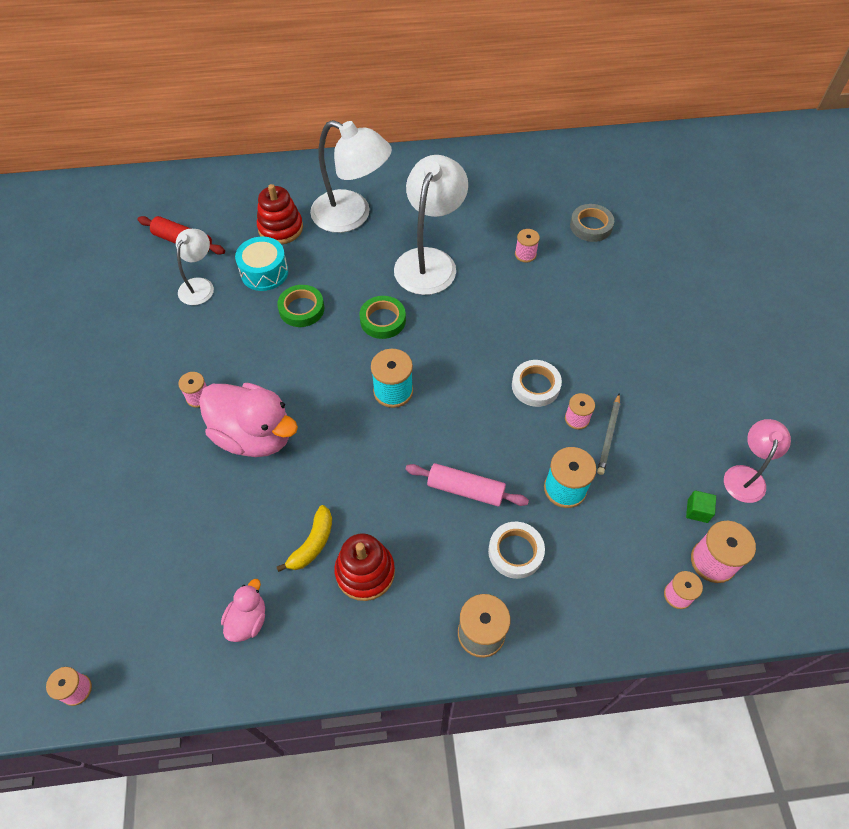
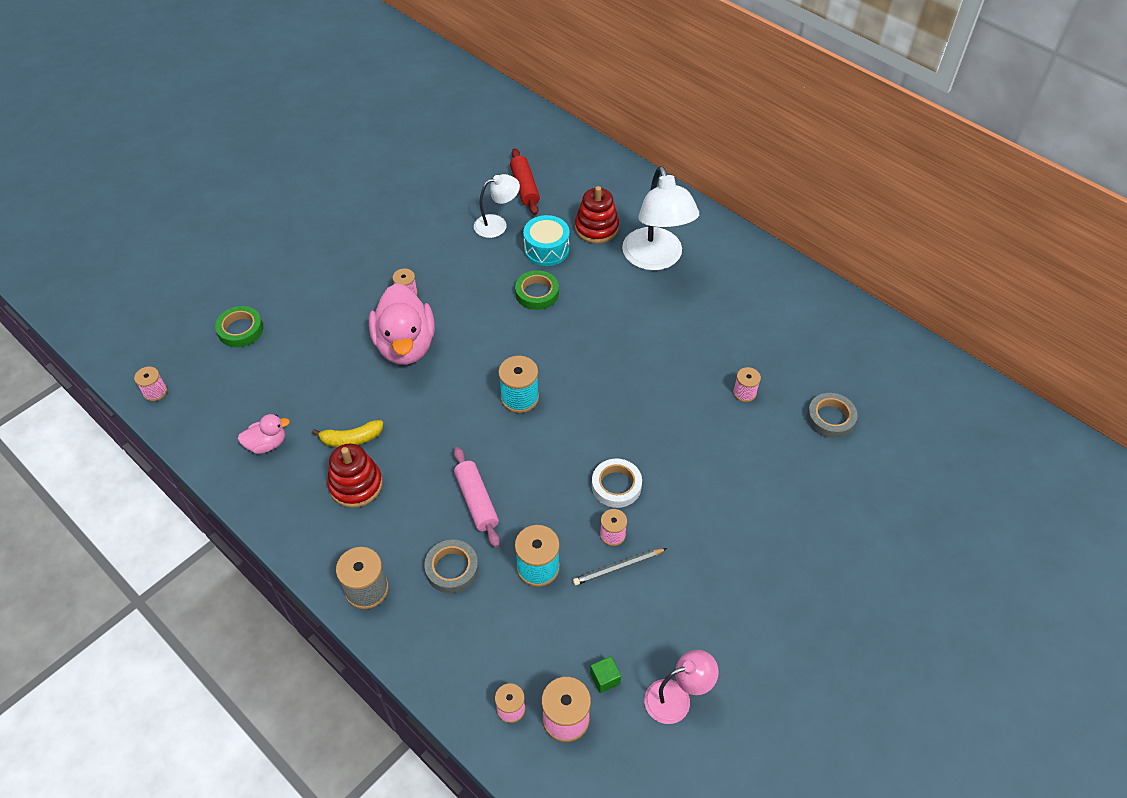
camera: 50 degrees right, 5 degrees down
green tape [359,296,406,339] -> green tape moved to [215,306,263,347]
white lamp [394,155,468,295] -> none
white tape [488,522,545,579] -> grey tape [424,540,479,593]

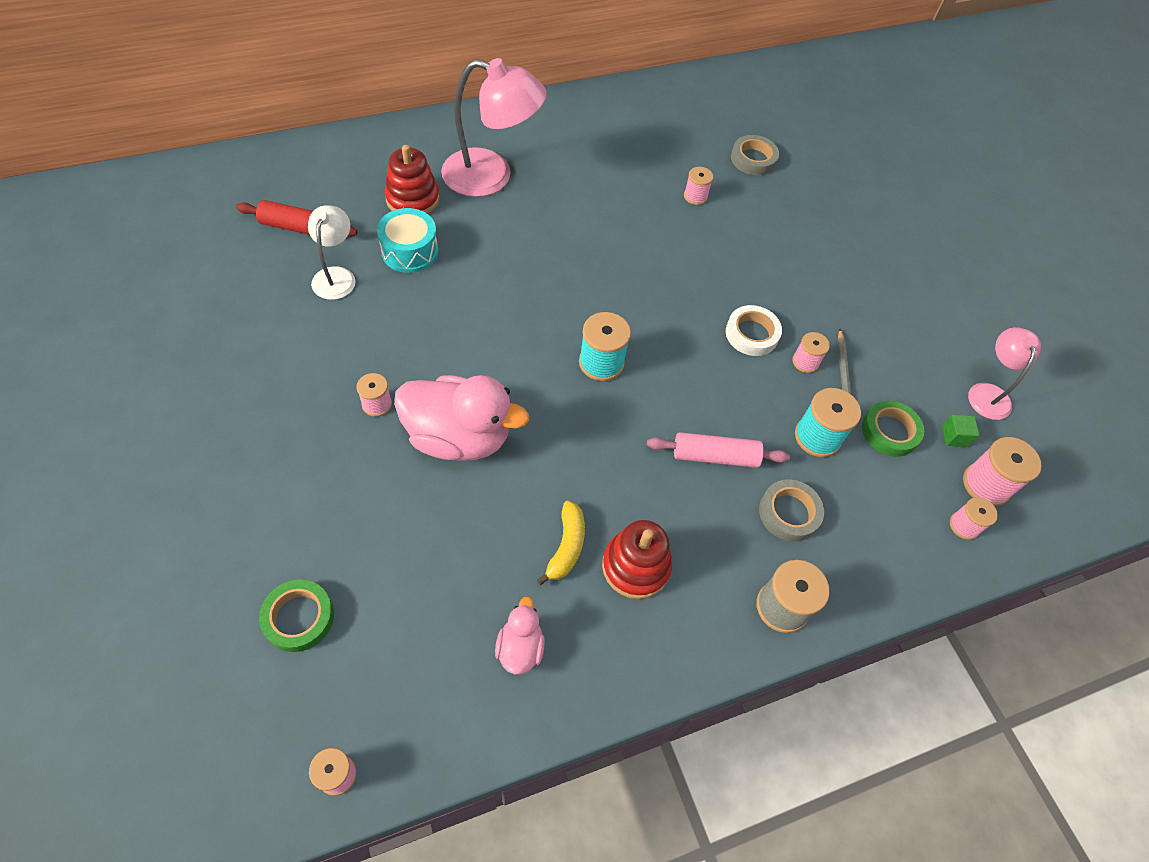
camera: 70 degrees left, 5 degrees up
green tape [515,270,559,310] -> green tape moved to [862,400,924,457]
white lamp [622,166,699,271] -> pink lamp [441,58,547,197]

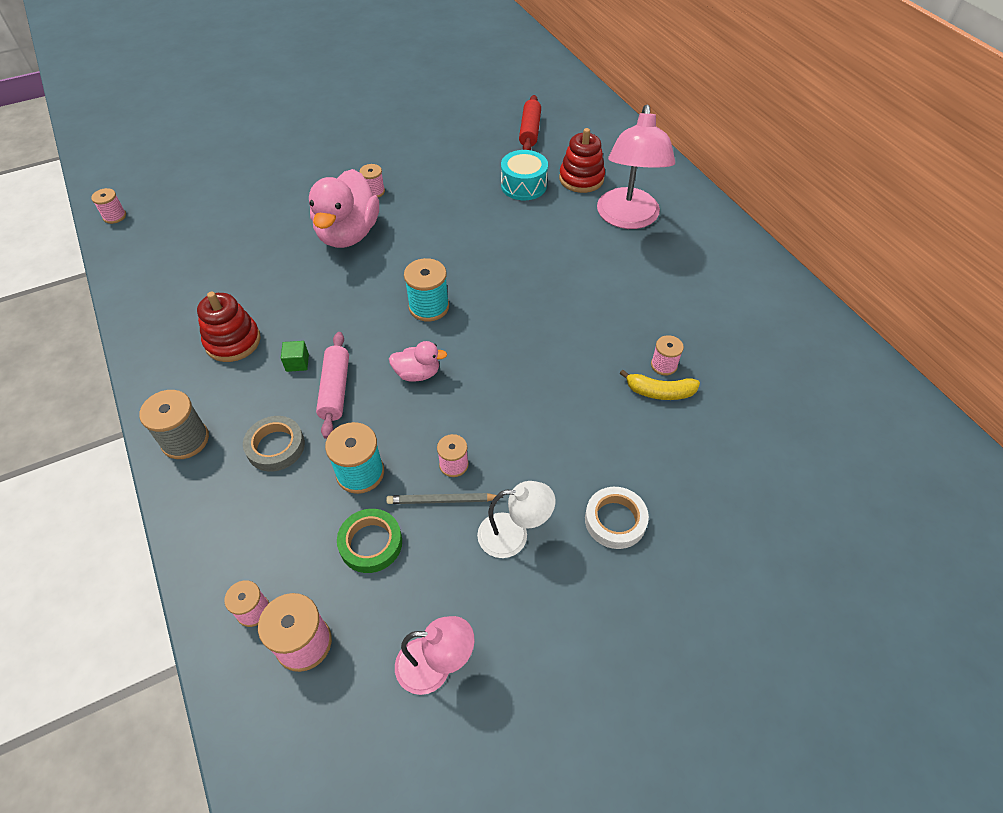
camera: 90 degrees right, 5 degrees down
green tape [259,580,334,652] -> none
white lamp [308,205,356,300] -> white lamp moved to [477,481,556,558]
pink duck [495,596,545,674] -> pink duck moved to [389,341,447,382]
yellow banana [537,501,585,585] -> yellow banana moved to [620,370,700,400]
white tape [726,305,782,356] -> white tape moved to [585,487,649,549]
grey tape [731,135,779,176] -> none
green cube [942,415,980,447] -> green cube moved to [281,341,309,372]

